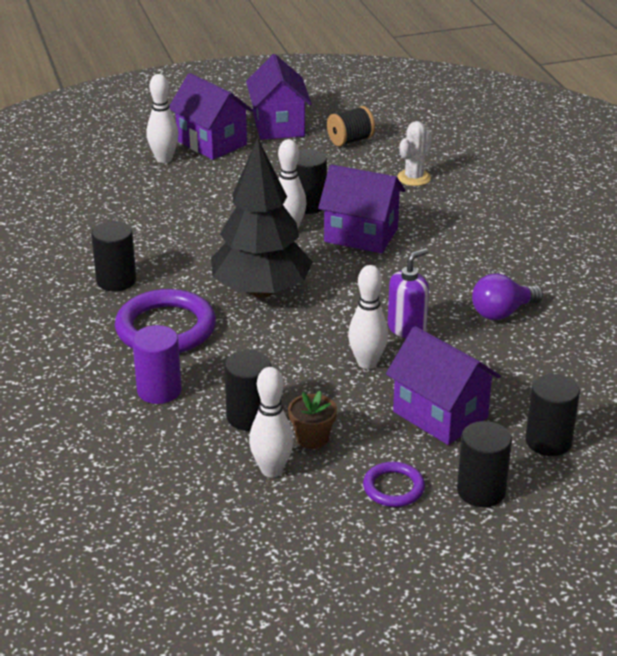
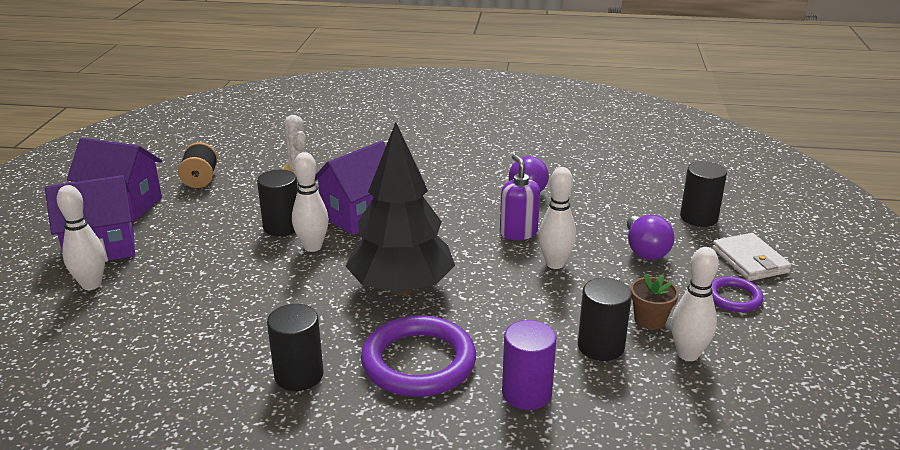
camera: 65 degrees left, 5 degrees down
purple house [386,326,501,445] -> purple light bulb [627,215,675,260]
black cylinder [457,421,512,507] -> white wallet [712,233,791,281]

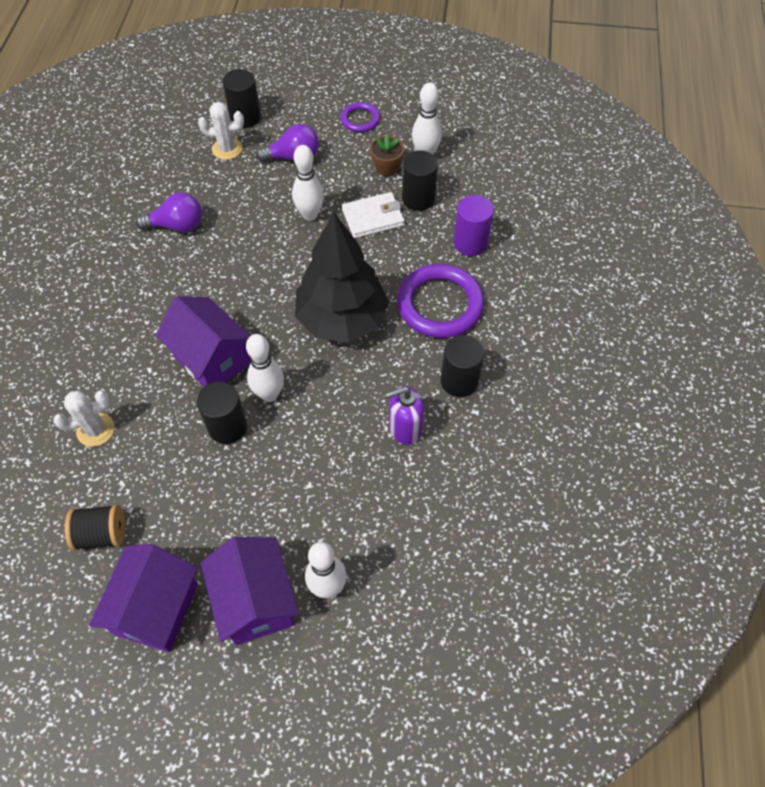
camera: 90 degrees left, 30 degrees up
purple soap dispenser [500,154,540,240] -> purple soap dispenser moved to [385,386,424,445]
white wallet [712,233,791,281] -> white wallet moved to [342,192,405,238]
none -> white cactus [198,102,244,160]

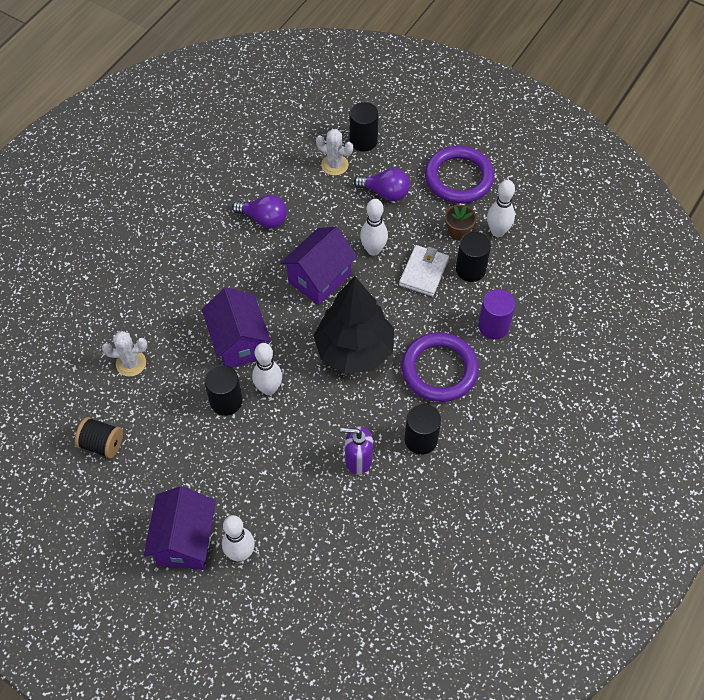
camera: 25 degrees right, 0 degrees up
purple house [89,544,198,652] -> purple house moved to [280,227,357,305]
purple ring [341,102,380,132] -> purple ring [425,146,494,203], size x1.89
white wallet [342,192,405,238] -> white wallet turned 75 degrees counterclockwise [399,245,449,296]

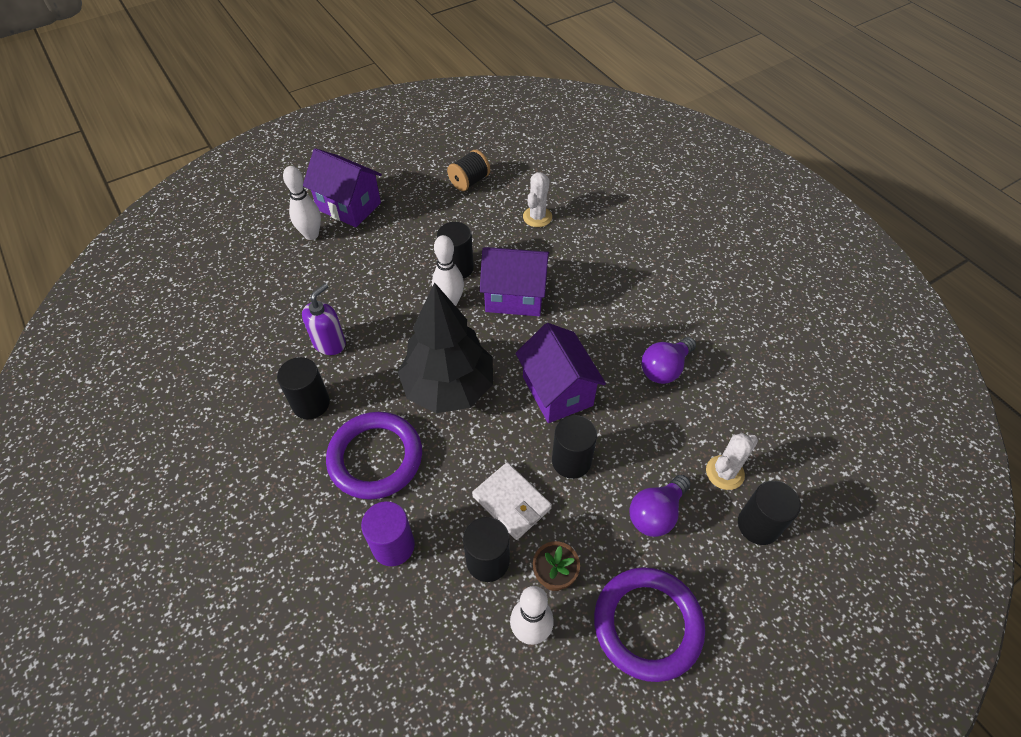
camera: 115 degrees right, 5 degrees down
white bowling pin [360,199,388,256] -> black cylinder [552,415,597,479]

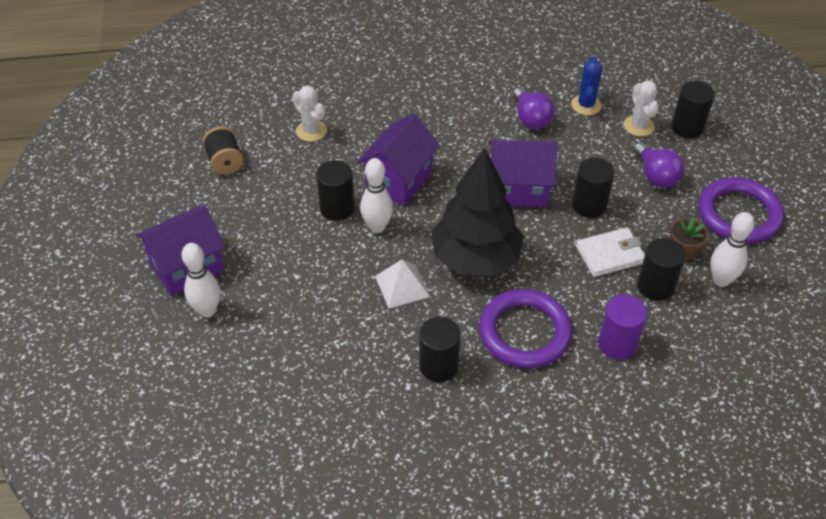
camera: 65 degrees left, 5 degrees down
purple soap dispenser [302,283,346,355] -> none
none -> white pyramid [375,259,430,309]
none -> blue cactus [571,56,602,115]

